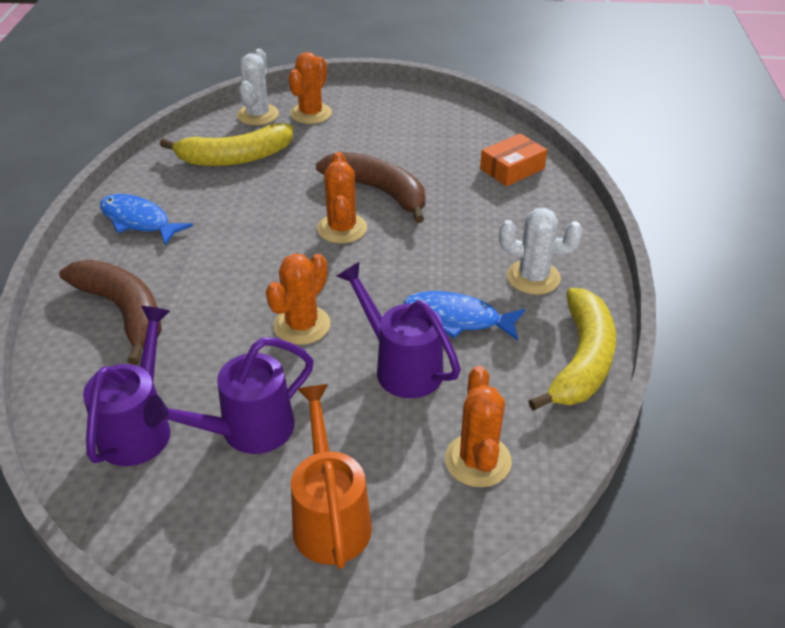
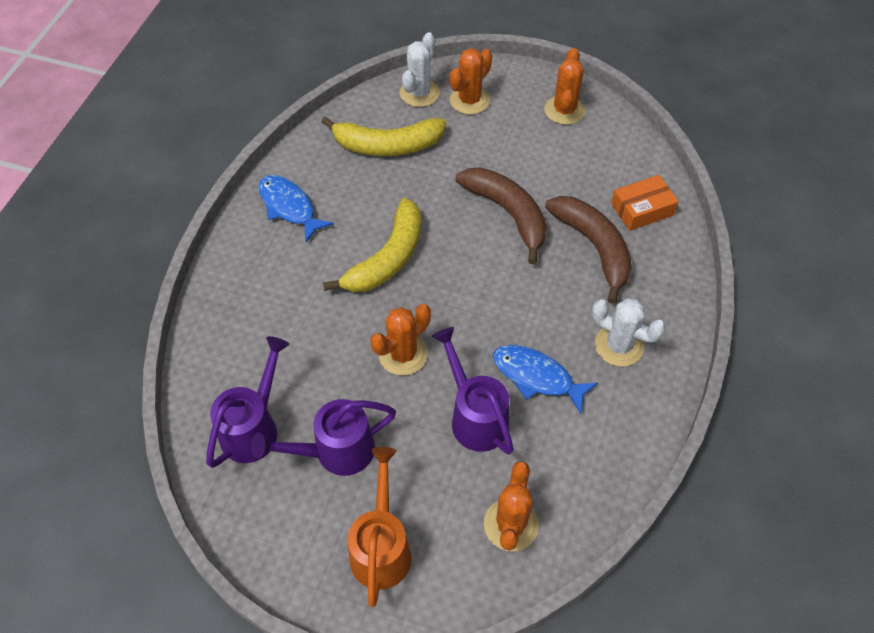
camera: 15 degrees right, 15 degrees up
brown banana [59,260,162,365] -> brown banana moved to [545,196,632,304]
orange cactus [317,152,367,244] -> orange cactus moved to [544,48,585,125]
yellow banana [528,288,616,411] -> yellow banana moved to [323,198,421,292]

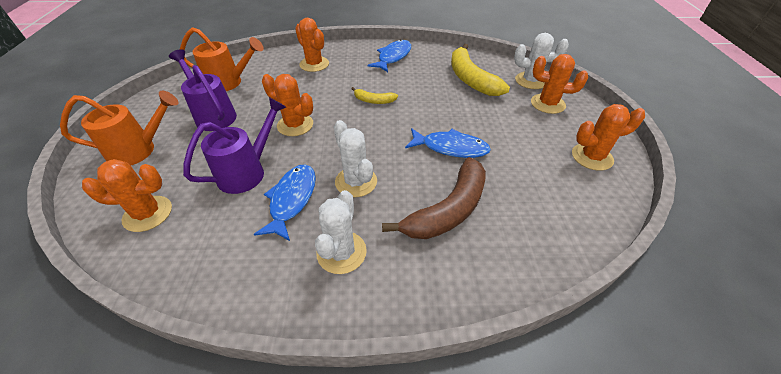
camera: 70 degrees right, 10 degrees down
purple watering can [206,336,289,468] -> orange watering can [180,27,264,91]
yellow banana [323,198,421,292] -> yellow banana [351,87,398,104], size x0.50
brown banana [455,167,547,264] -> blue fish [405,128,491,158]
orange box [611,175,679,231] -> none
none -> orange cactus [295,18,329,72]
none -> white cactus [334,120,377,197]

